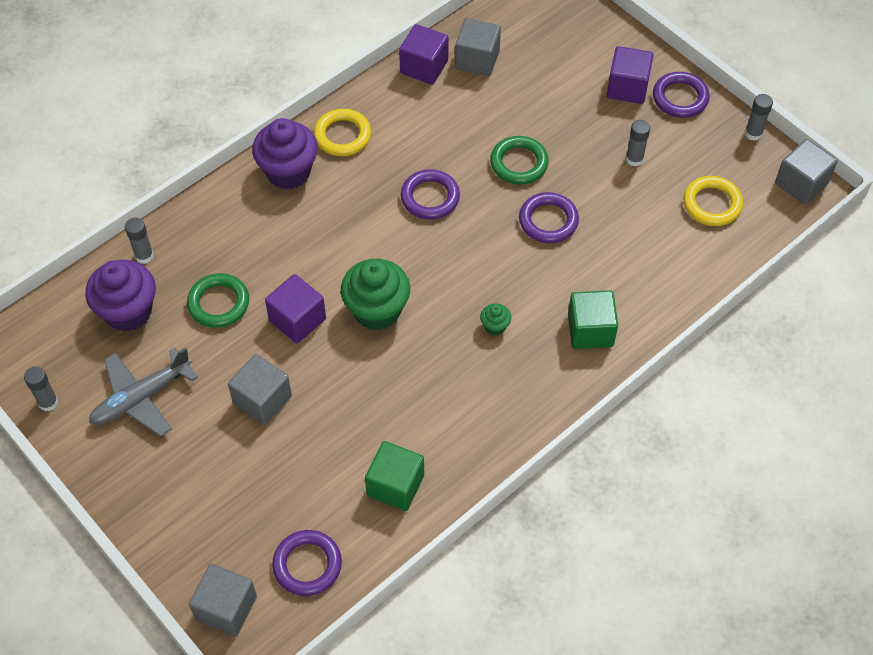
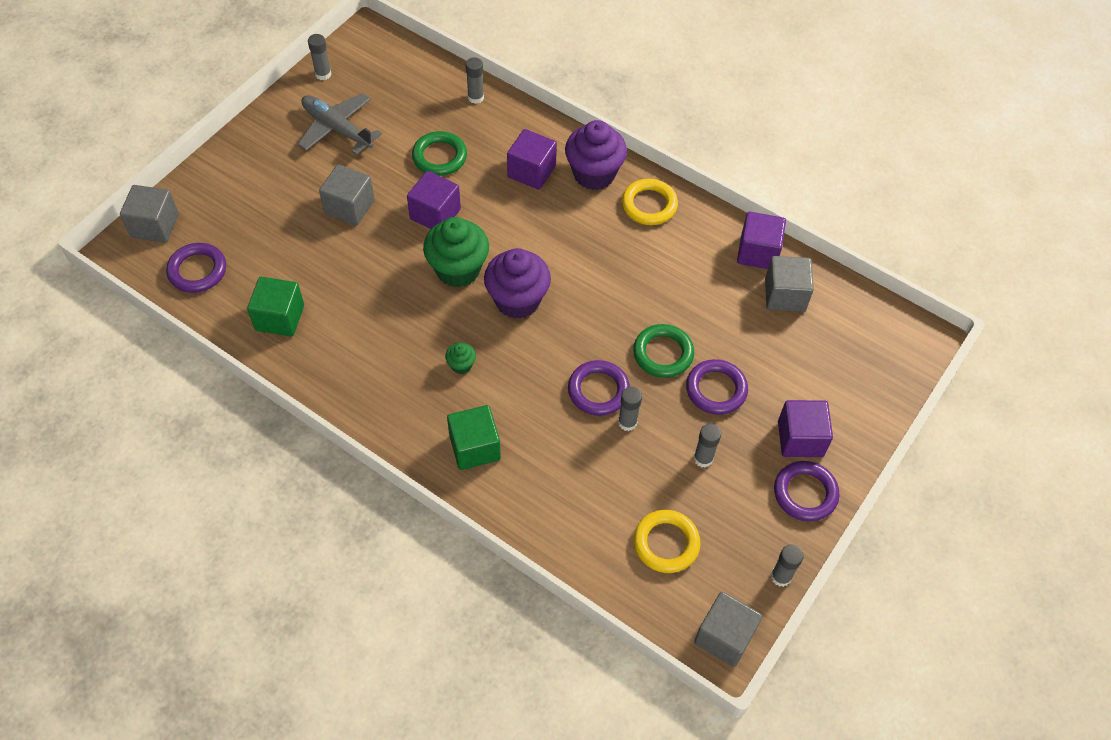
camera: 75 degrees right, 0 degrees up
purple cupcake [85,260,156,332] -> purple cupcake moved to [484,248,551,319]
purple ring [401,169,460,220] -> purple ring moved to [686,359,748,415]
none -> purple cube [507,129,557,190]
none -> grey glue stick [618,387,642,431]

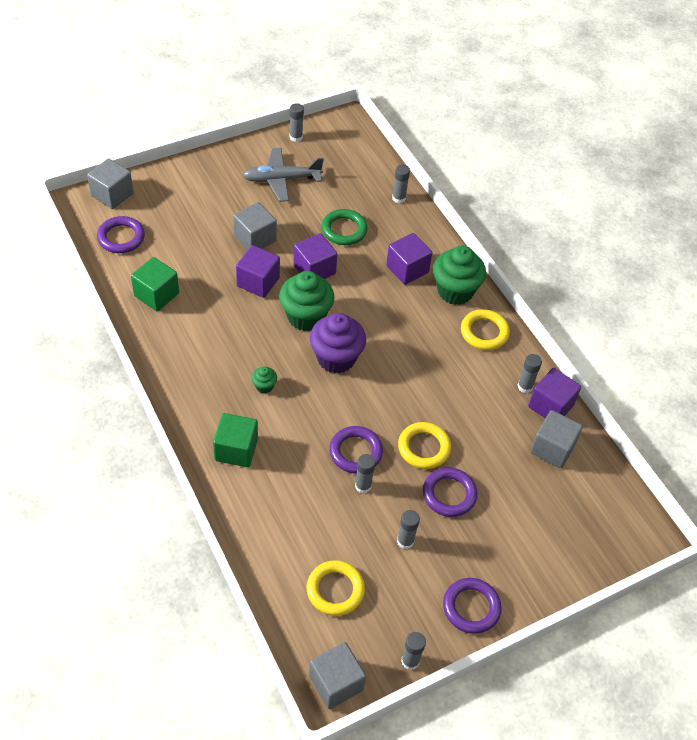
camera: 25 degrees right, 5 degrees down
grey plane [298,93,382,155] -> grey plane turned 75 degrees counterclockwise [242,148,324,202]
purple cupcake [565,120,627,190] -> green cupcake [433,246,486,305]
green ring [633,324,694,378] -> yellow ring [398,422,451,469]
purple cube [778,400,833,457] -> purple cube moved to [236,245,280,298]
none -> grey glue stick [517,354,542,393]

